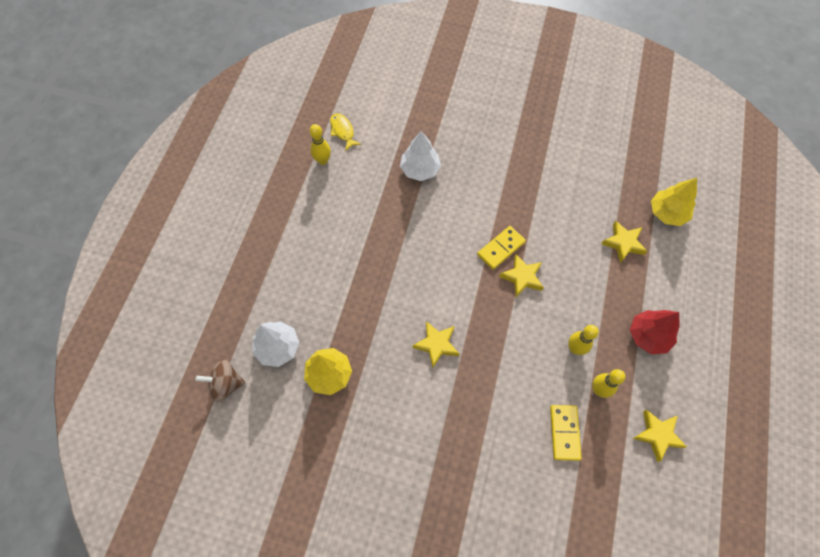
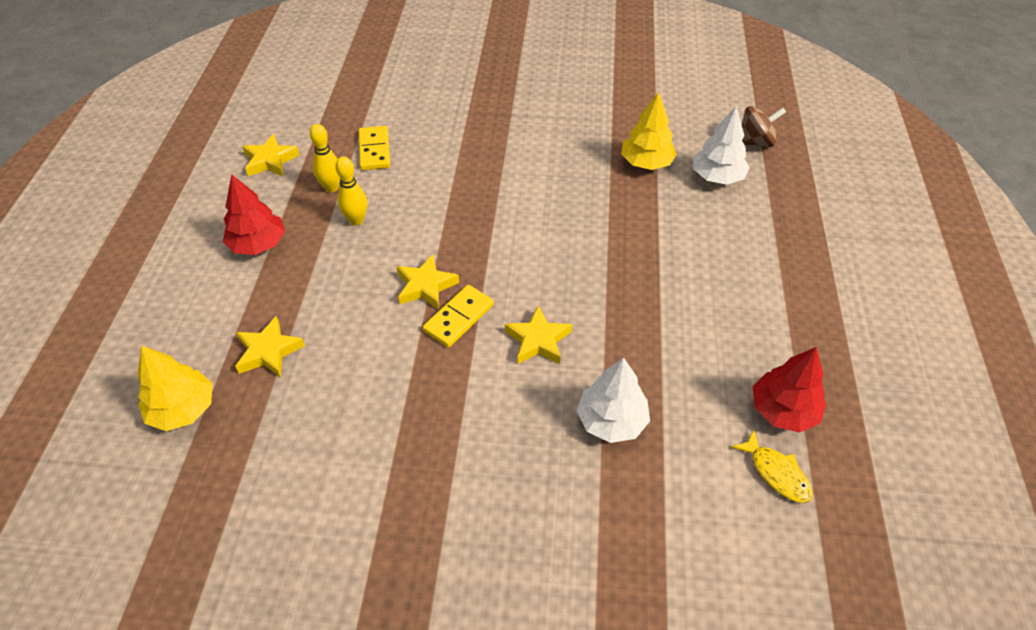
camera: 170 degrees right, 15 degrees down
yellow bowling pin [310,124,331,165] -> red tree [753,347,826,433]
yellow star [412,321,459,368] -> yellow star moved to [505,306,572,364]

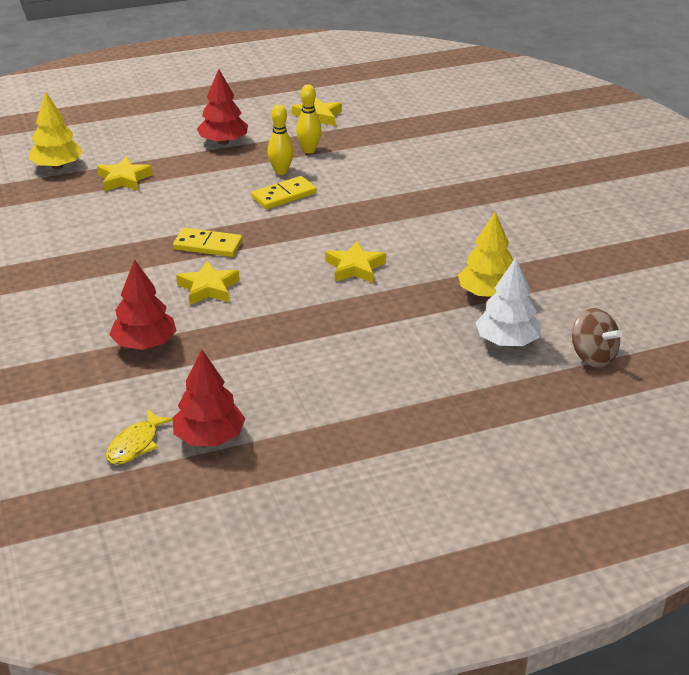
camera: 65 degrees right, 15 degrees down
yellow domino [359,126,390,170] -> yellow domino moved to [252,176,317,209]
yellow star [396,254,459,310] -> yellow star moved to [325,241,386,283]
white tree [577,358,650,443] -> red tree [109,259,177,350]

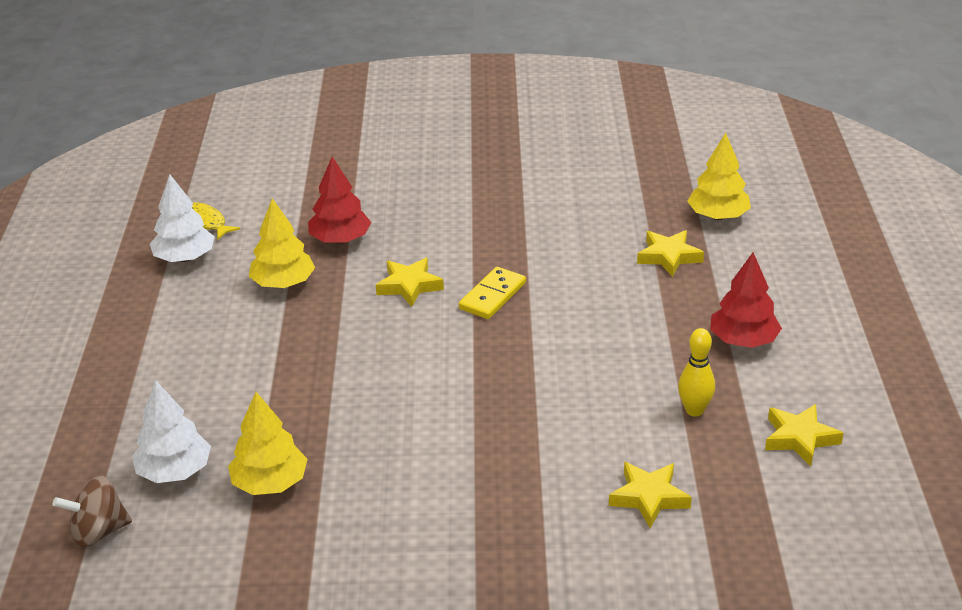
camera: 110 degrees right, 0 degrees up
red tree [173,349,246,446] -> white tree [150,174,215,262]
yellow domino [252,176,317,209] -> none
yellow bowling pin [268,104,294,175] -> none
yellow star [325,241,386,283] -> yellow star moved to [609,462,692,528]
none -> yellow tree [249,198,315,288]

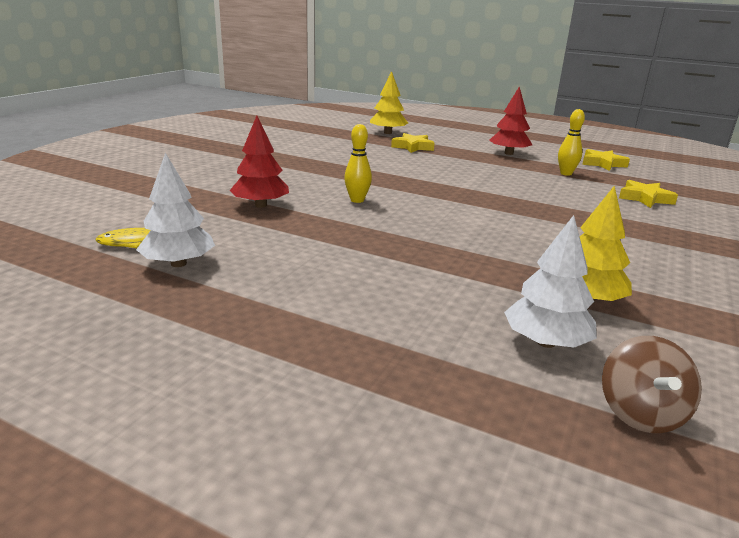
camera: 65 degrees left, 10 degrees down
yellow tree [249,198,315,288] -> none
yellow star [376,258,444,307] -> yellow bowling pin [344,124,372,203]
yellow domino [459,267,526,319] -> none

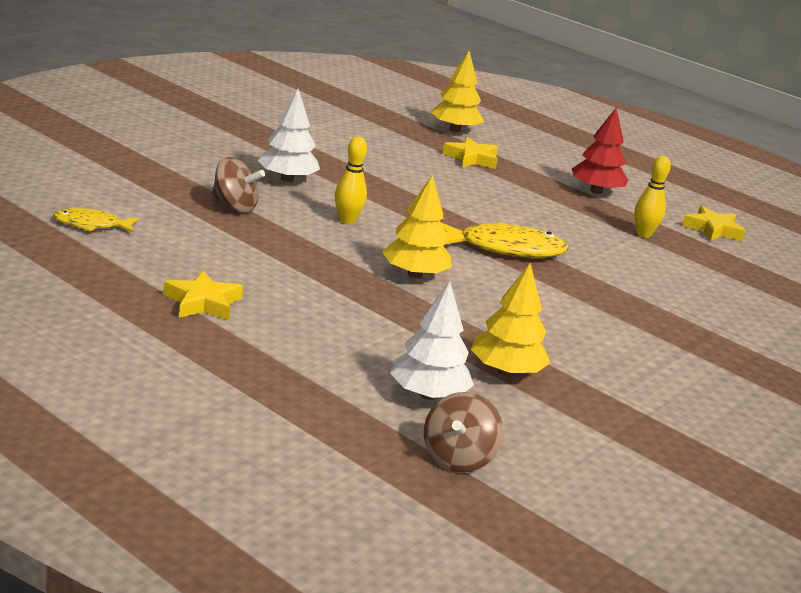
camera: 10 degrees right, 0 degrees up
white tree [136,153,215,267] -> white tree moved to [257,89,320,182]
red tree [230,116,289,208] -> brown spinning top [211,157,265,212]
yellow star [619,180,678,208] -> yellow star moved to [163,270,243,320]
none -> yellow tree [382,175,452,278]
none -> yellow fish [441,222,569,258]

